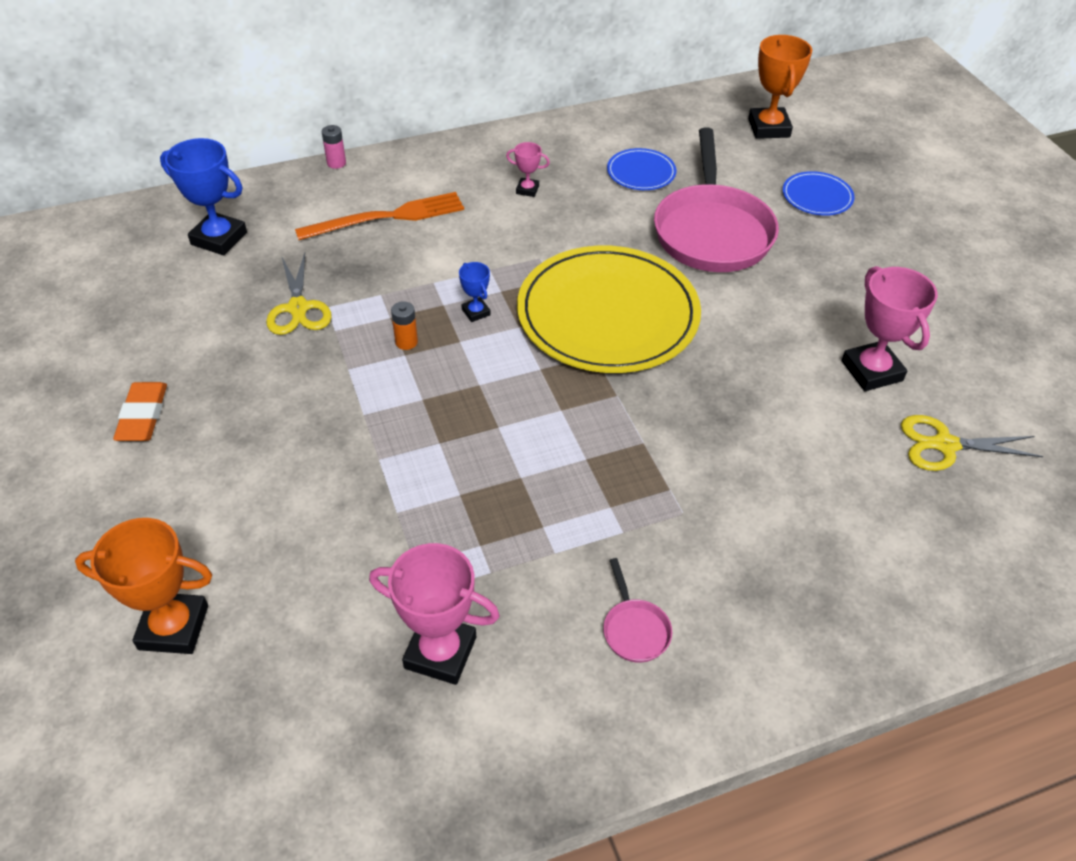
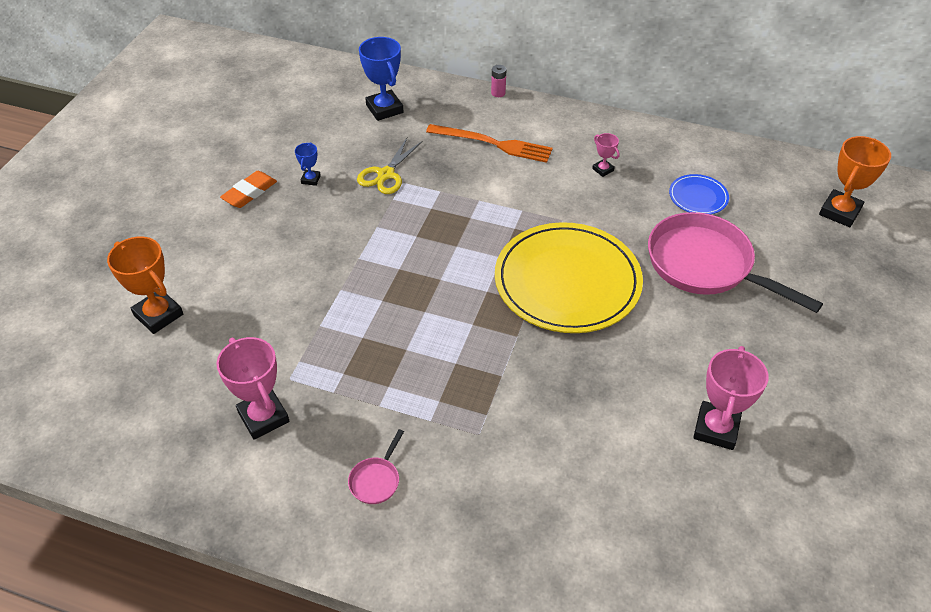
camera: 40 degrees right, 0 degrees up
orange battery [391,301,418,350] -> none
blue trophy [459,262,491,322] -> blue trophy moved to [295,142,321,186]
pink pan [654,127,779,272] -> pink pan turned 90 degrees clockwise [648,212,823,313]
blue plate [783,171,855,216] -> none
yellow scissors [901,415,1043,471] -> none

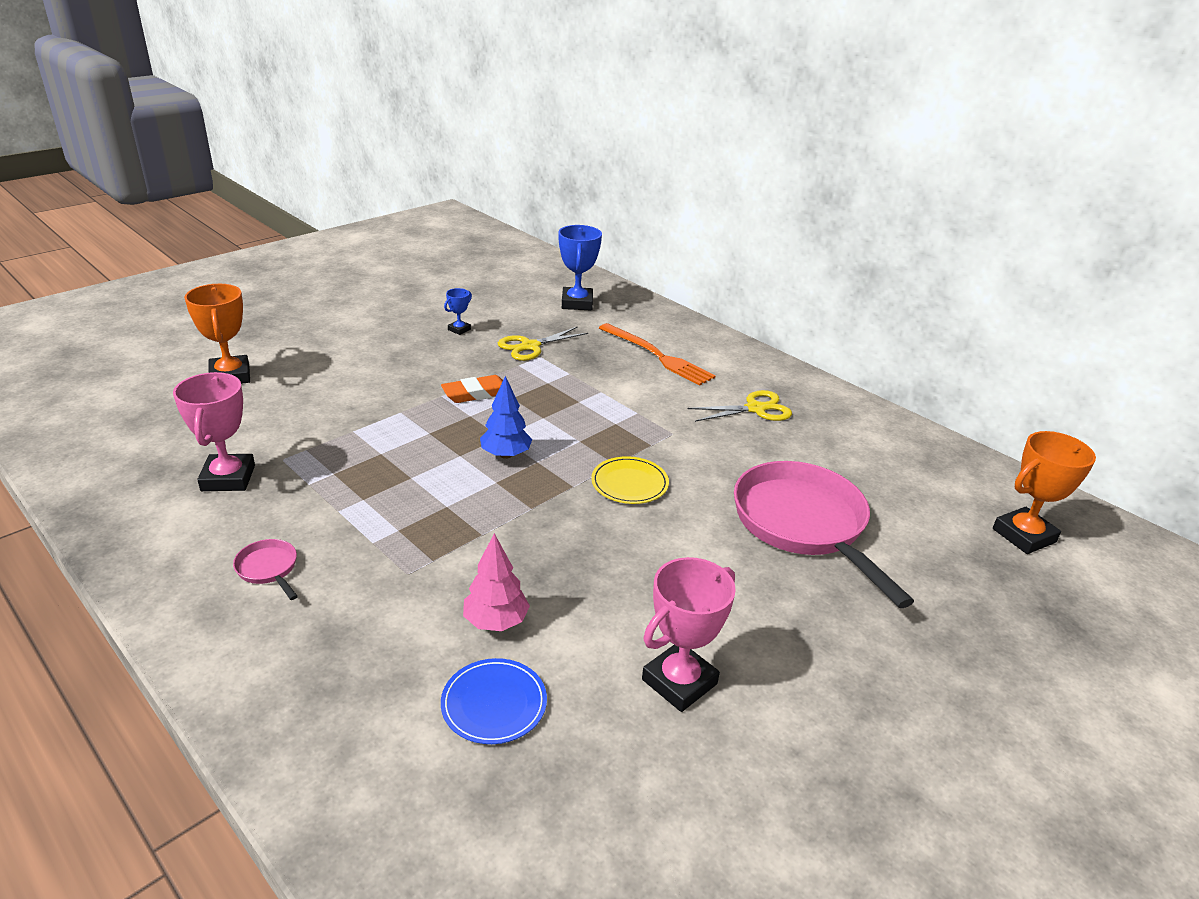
camera: 25 degrees right, 15 degrees down
orange eraser [220,171,277,208] -> orange eraser moved to [441,375,503,403]
pink pan [348,429,404,504] -> pink pan turned 90 degrees clockwise [233,539,298,600]
pink battery [491,65,506,97] -> none
yellow plate [495,222,643,333] -> yellow plate [591,456,669,504], size x0.44
pink trophy [592,133,620,177] -> yellow scissors [687,390,792,422]
blue plate [669,174,729,214] -> blue plate moved to [441,658,547,744]
none -> pink tree [463,533,530,631]
none -> blue tree [480,376,532,459]

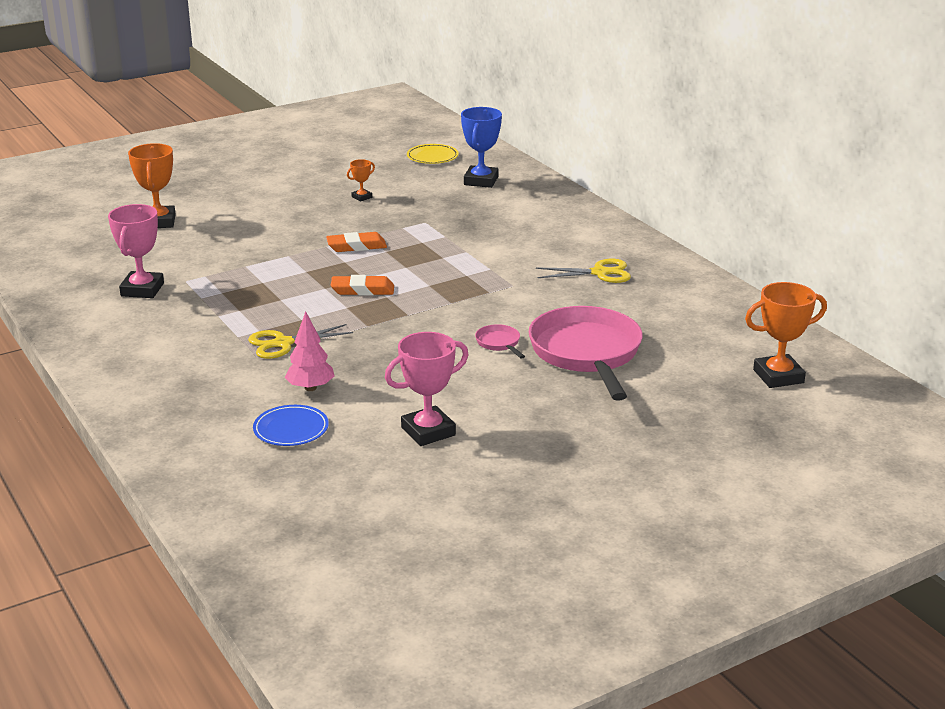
camera: 15 degrees right, 5 degrees down
pink pan [233,539,298,600] -> pink pan moved to [475,324,525,359]
blue trophy [444,288,472,335] -> orange trophy [347,159,375,202]
blue tree [480,376,532,459] -> orange eraser [331,275,394,296]
yellow scissors [498,326,588,361] -> yellow scissors moved to [248,324,353,359]
yellow plate [591,456,669,504] -> yellow plate moved to [407,144,459,164]
orange fork [599,323,715,386] -> none

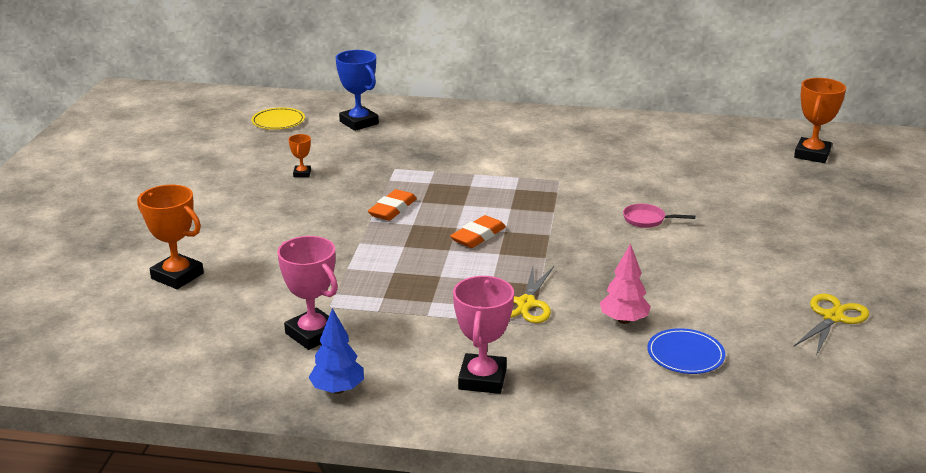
camera: 50 degrees left, 0 degrees up
pink trophy [385,332,469,446] -> pink trophy moved to [453,276,514,394]
pink pan [529,306,643,401] -> none
yellow scissors [536,259,631,283] -> yellow scissors moved to [793,294,869,356]
none -> blue tree [308,308,364,394]

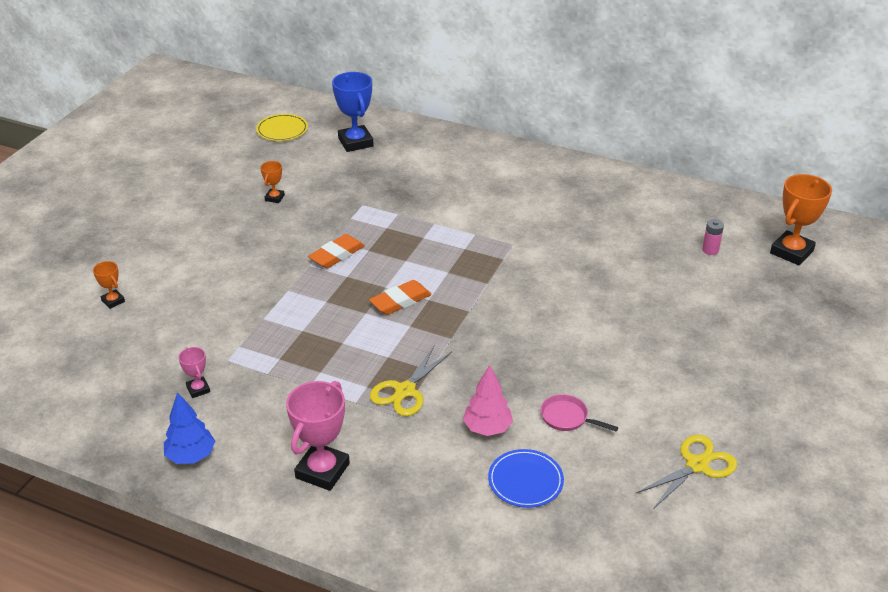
camera: 15 degrees right, 10 degrees up
orange trophy [137,185,204,289] -> orange trophy [93,261,125,309], size x0.50
pink trophy [277,236,338,350] -> pink trophy [178,347,210,398], size x0.50
pink pan [623,204,695,228] -> pink pan moved to [541,394,618,431]
none -> pink battery [702,219,724,255]

